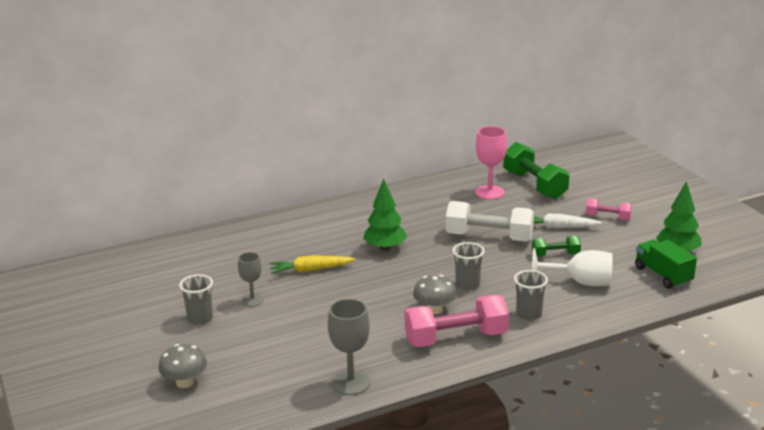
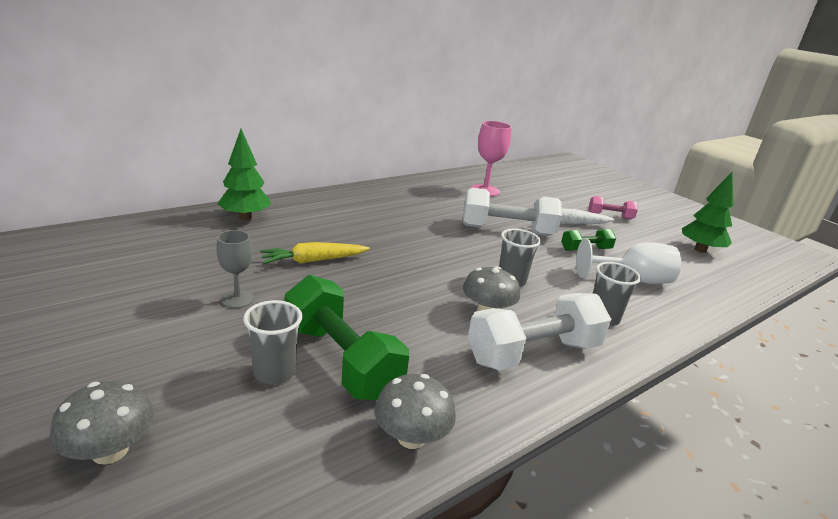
camera: 15 degrees left, 0 degrees up
grey cup [179,274,213,325] -> grey cup moved to [243,300,302,384]
grey goblet [328,299,371,395] -> grey mushroom [375,374,456,449]
green tree [363,178,407,251] -> green tree moved to [217,129,271,220]
pink dumbbell [405,295,509,347] -> white dumbbell [468,293,611,371]
green dumbbell [503,142,569,199] -> green dumbbell moved to [285,275,409,400]
green truck [635,240,697,289] -> none

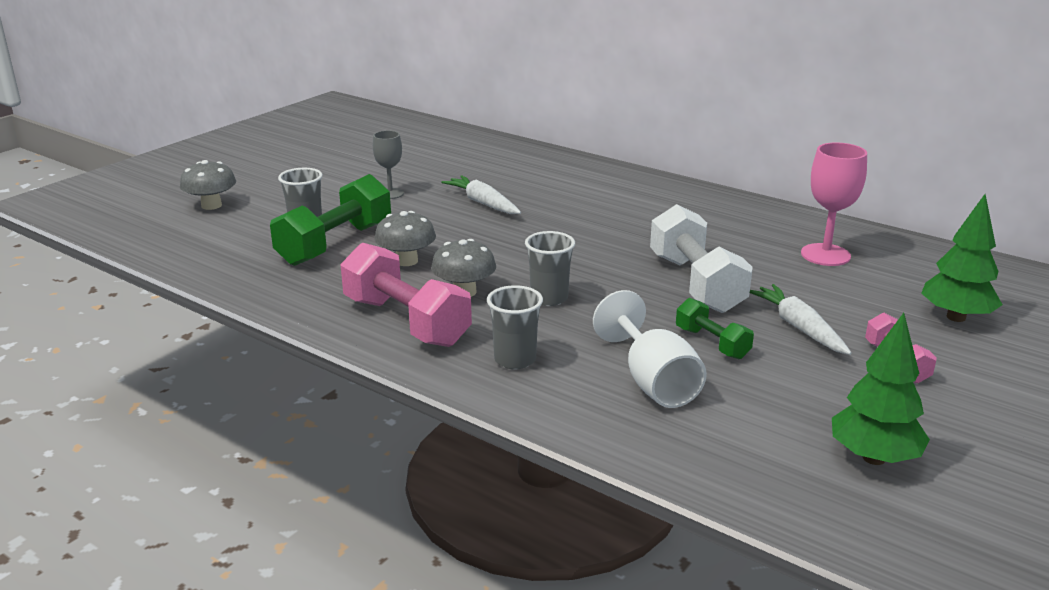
camera: 75 degrees right, 0 degrees up
green tree [217,129,271,220] -> green tree moved to [921,194,1003,322]
yellow carrot [260,242,370,264] -> white carrot [441,175,521,214]
grey mushroom [375,374,456,449] -> grey mushroom moved to [374,211,436,266]
white dumbbell [468,293,611,371] -> pink dumbbell [341,242,472,347]

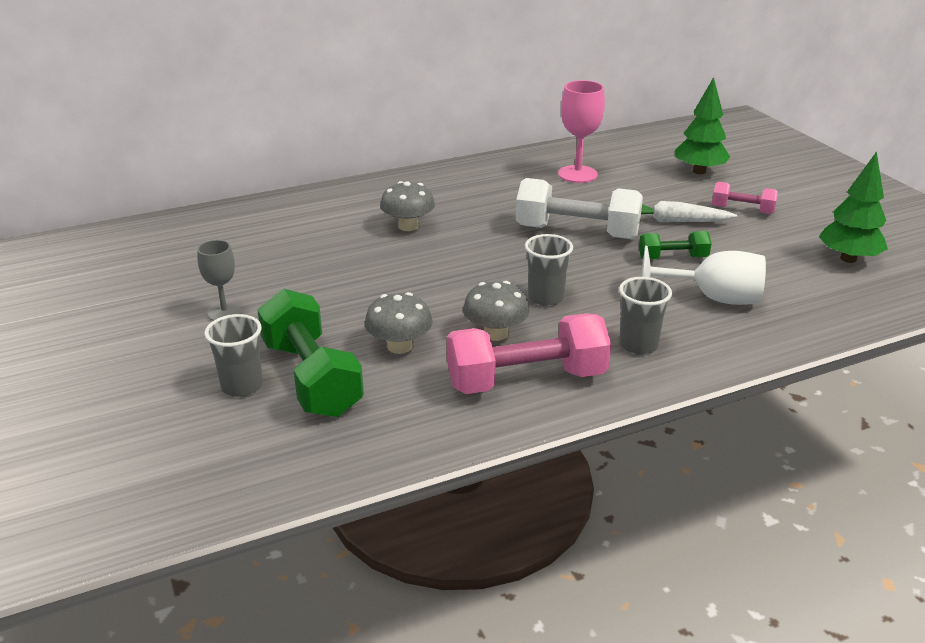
camera: 60 degrees left, 5 degrees up
grey mushroom [180,160,236,210] -> grey mushroom moved to [380,181,435,231]
white carrot [441,175,521,214] -> none

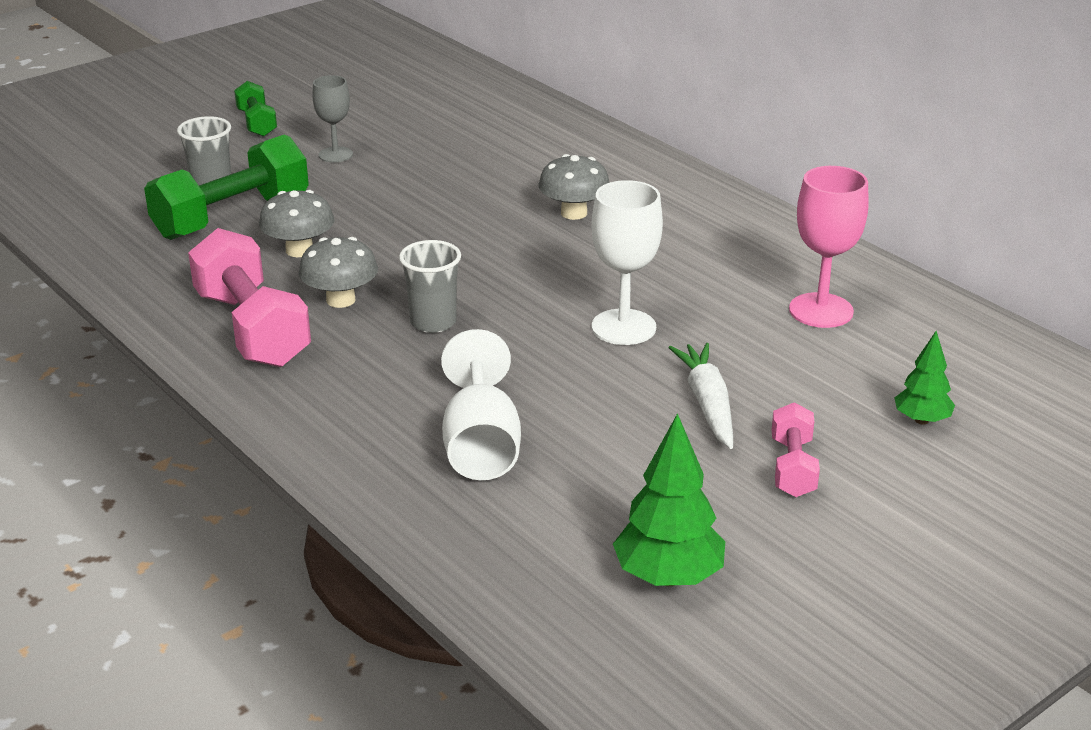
camera: 75 degrees right, 0 degrees up
white dumbbell [516,178,643,239] -> white goblet [592,180,663,345]
grey cup [619,277,672,355] -> none
green dumbbell [639,231,712,259] -> green dumbbell moved to [234,81,277,137]
green tree [675,77,730,174] -> green tree [894,331,955,425], size x0.61

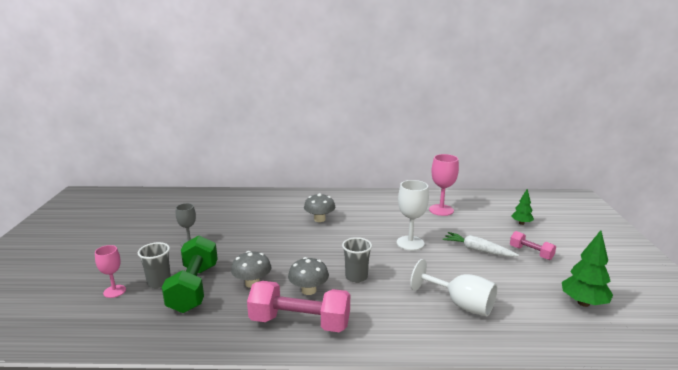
camera: 50 degrees left, 10 degrees down
green dumbbell [234,81,277,137] -> none
none -> pink goblet [95,245,126,298]

